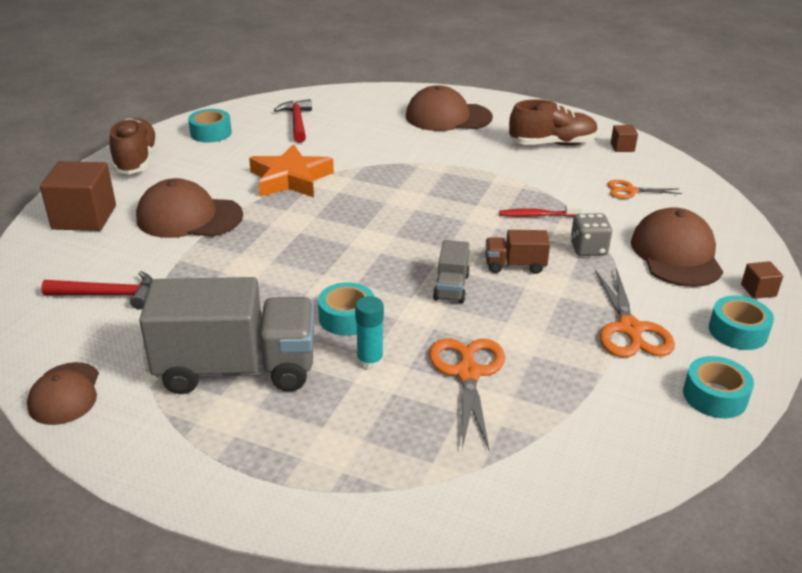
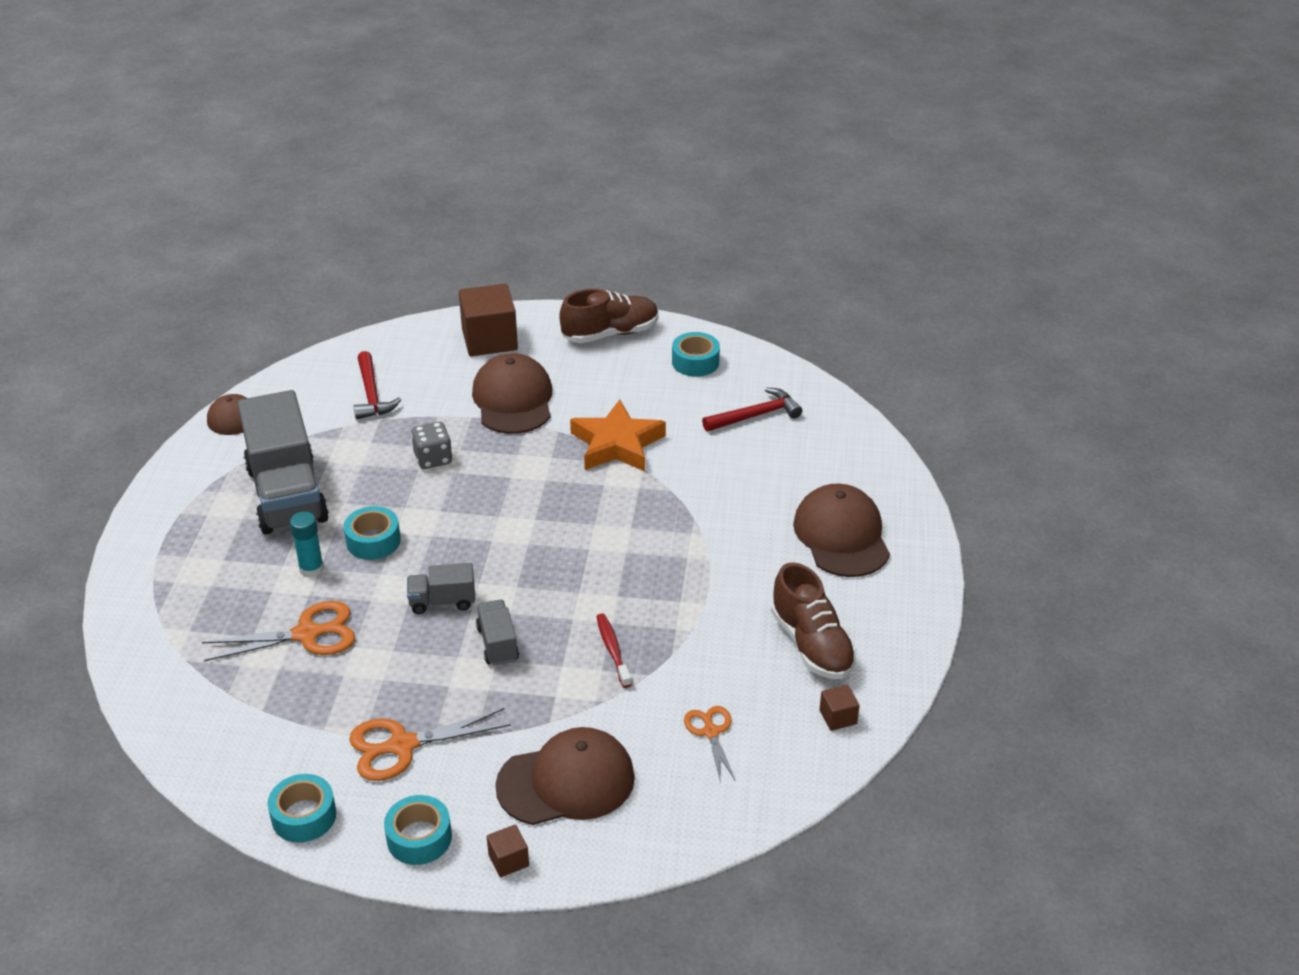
camera: 75 degrees right, 5 degrees up
brown truck [486,230,550,274] -> grey truck [476,600,519,666]
grey dice [570,213,612,256] -> grey dice moved to [411,422,452,469]

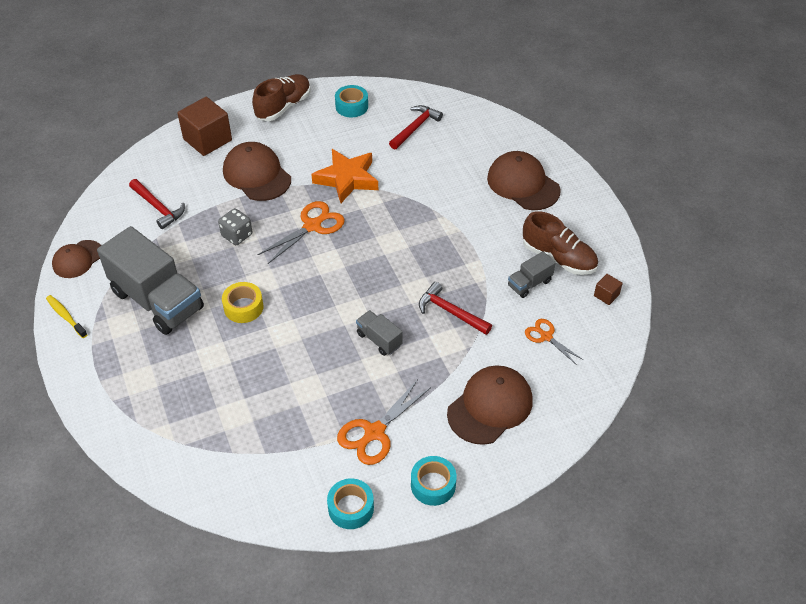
camera: 30 degrees left, 10 degrees up
orange scissors [202,601,355,661] -> orange scissors moved to [258,201,345,264]
turquoise glue stick [290,512,324,578] -> none
turquoise tape [344,506,401,560] -> yellow tape [222,282,264,323]
grey truck [407,563,475,614] -> grey truck moved to [508,251,556,298]
brown cube [487,825,529,877] -> none
red toothbrush [596,614,632,688] -> red hammer [419,282,492,335]
none -> yellow toothbrush [46,295,88,338]

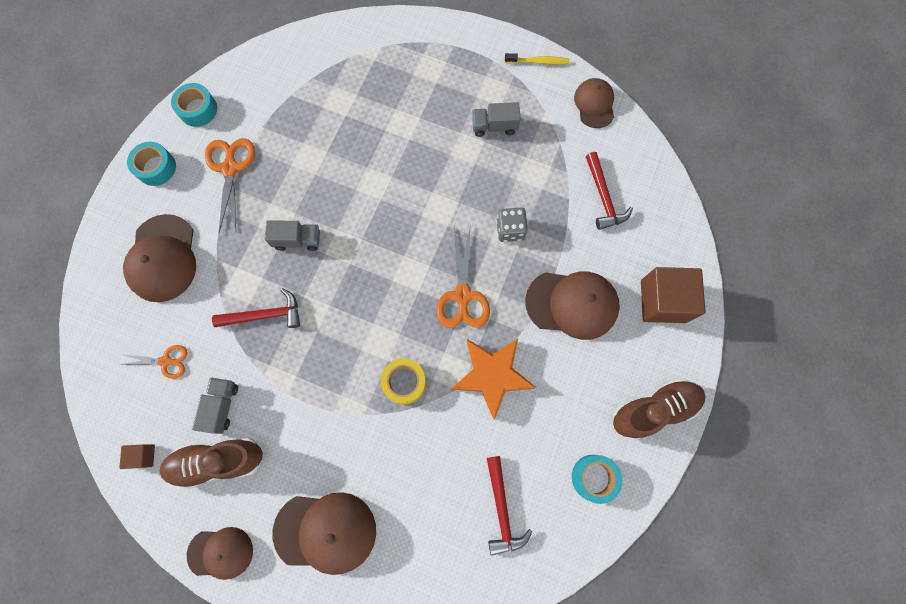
camera: 135 degrees right, 25 degrees up
grey truck [97,226,204,335] -> grey truck [472,102,521,137], size x0.45
red hammer [129,179,185,229] -> red hammer turned 105 degrees counterclockwise [586,152,633,230]
yellow tape [222,282,264,323] -> yellow tape moved to [381,358,426,405]
brown shoe [252,74,311,121] -> brown shoe turned 105 degrees counterclockwise [613,378,706,440]
none -> brown cap [187,527,253,580]

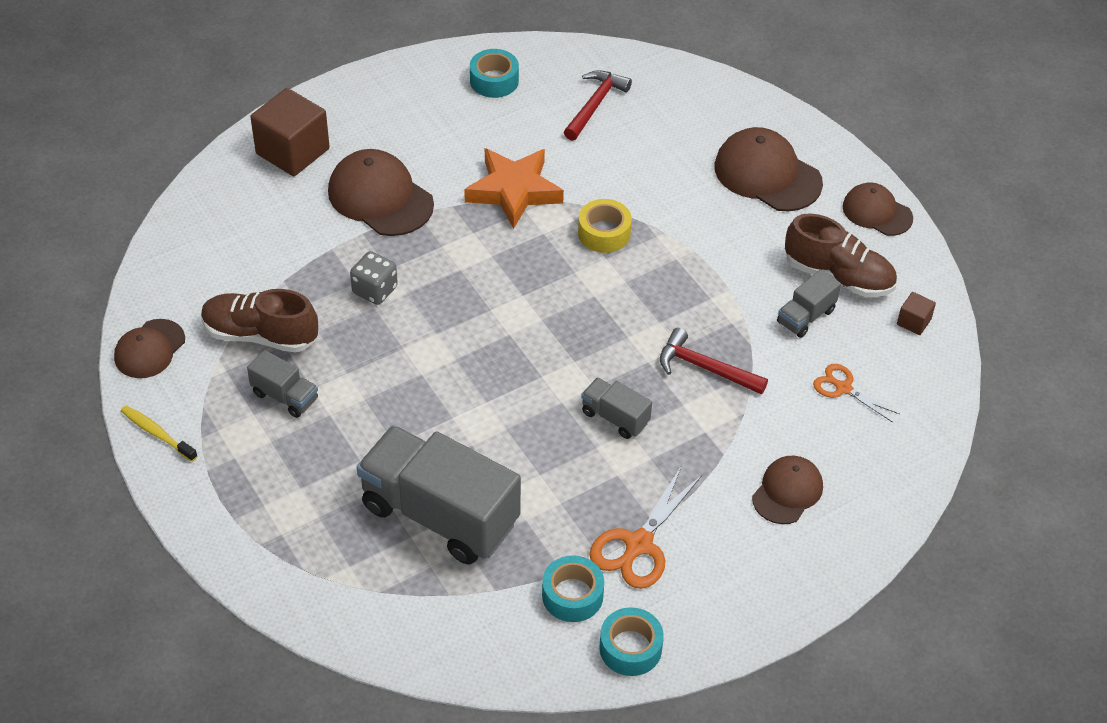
camera: 145 degrees left, 25 degrees down
brown cap [123,214,196,302] -> brown cap [752,456,823,524], size x0.63
turquoise tape [127,142,176,186] -> turquoise tape moved to [542,555,604,622]
orange scissors [436,228,490,328] -> none
red hammer [586,152,633,230] -> none
brown shoe [613,378,706,440] -> brown shoe moved to [201,289,318,353]
none -> grey truck [357,425,521,565]

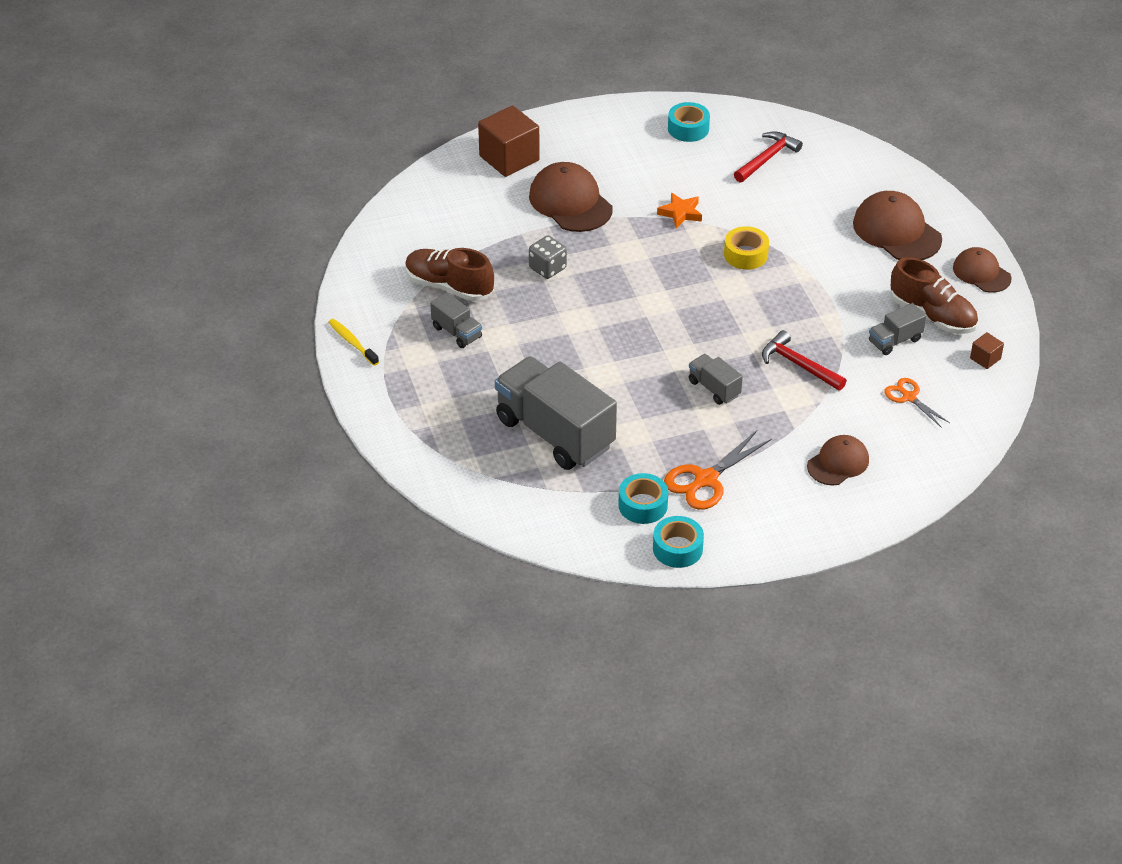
camera: 15 degrees right, 5 degrees down
brown cap [114,319,185,378] -> none
orange star [464,148,564,229] -> orange star [657,193,702,228], size x0.56

